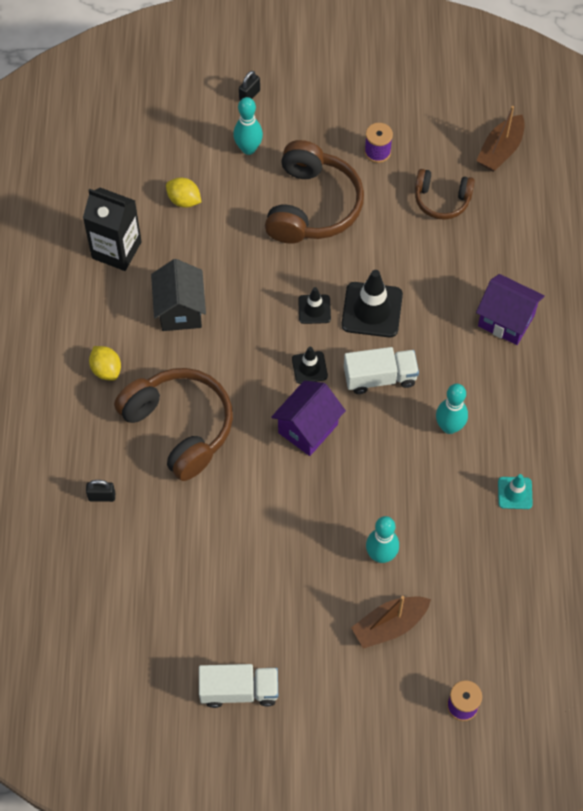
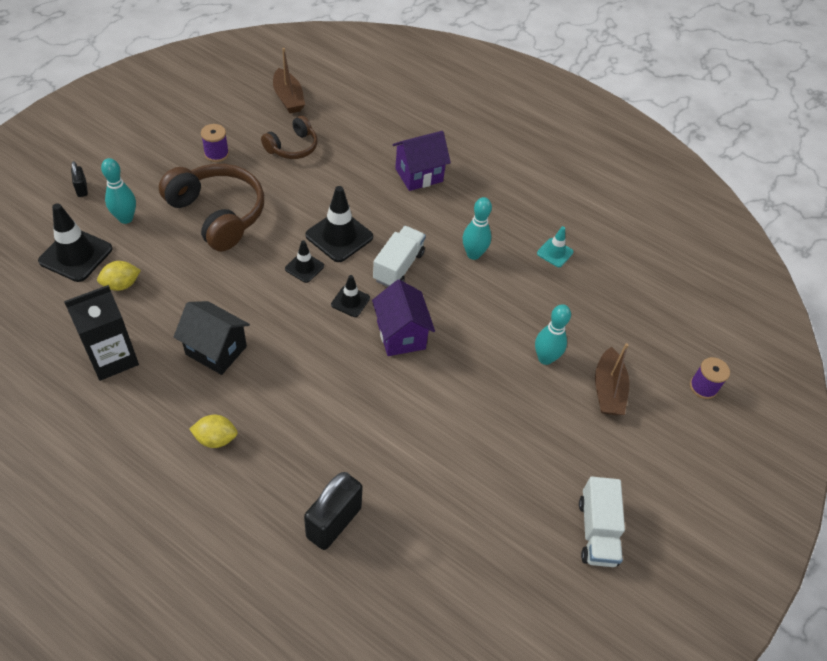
camera: 60 degrees left, 10 degrees down
black padlock [86,480,115,502] -> black padlock [304,472,363,550], size x2.07
brown headphones [114,368,233,481] -> none
white truck [199,664,278,708] -> white truck turned 150 degrees clockwise [579,477,625,567]
none -> black traffic cone [38,203,112,282]

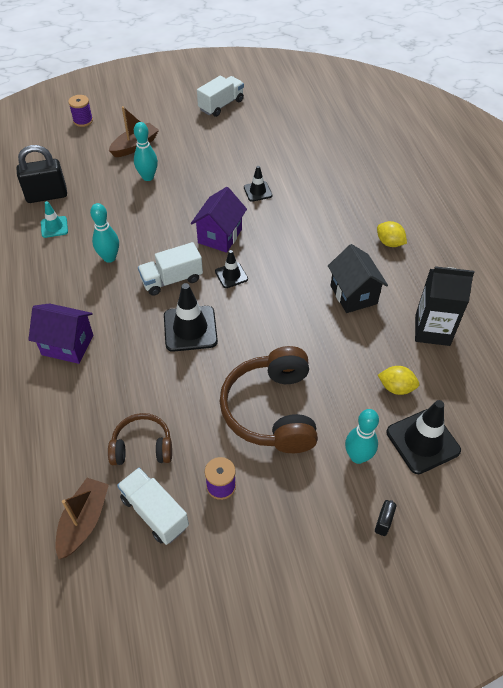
camera: 135 degrees left, 0 degrees up
black traffic cone [285,240,324,283] -> black traffic cone moved to [244,166,272,202]
black padlock [304,472,363,550] -> black padlock moved to [17,145,67,203]
none -> white truck [117,467,189,545]

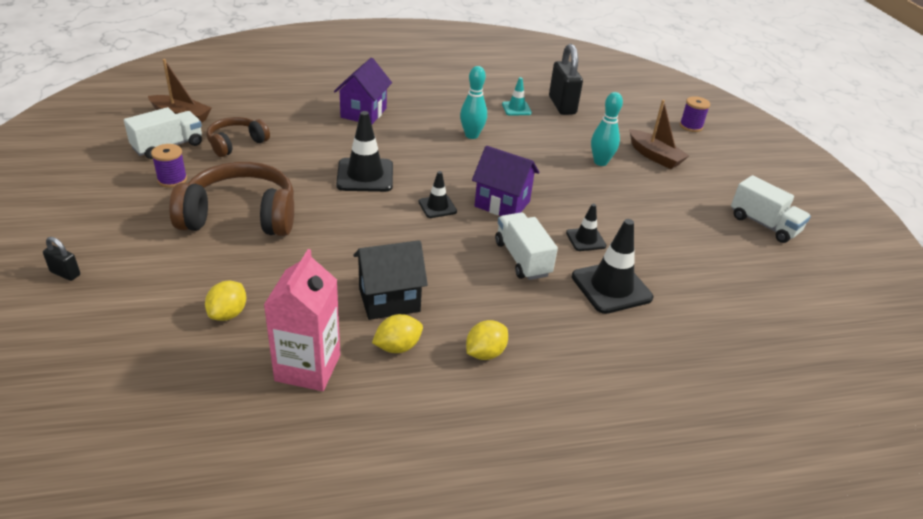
camera: 90 degrees right, 15 degrees down
brown headphones [108,413,172,465] -> brown headphones turned 135 degrees counterclockwise [206,117,270,157]
white truck [138,242,203,296] -> white truck moved to [495,212,558,280]
turquoise bowling pin [345,409,379,464] -> none
black traffic cone [386,400,461,474] -> black traffic cone moved to [572,219,653,314]
black carton [415,266,475,346] -> pink carton [264,249,340,391]
none -> yellow lemon [372,314,423,353]

